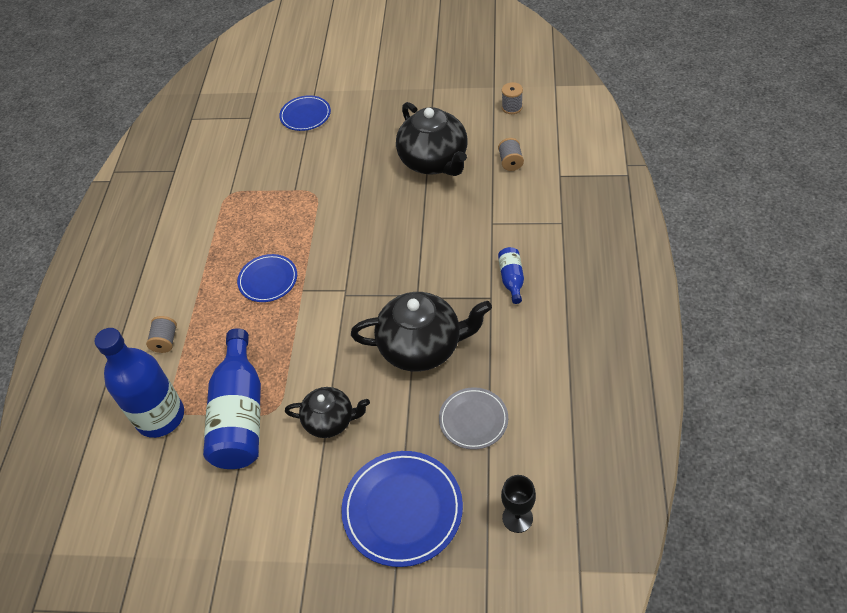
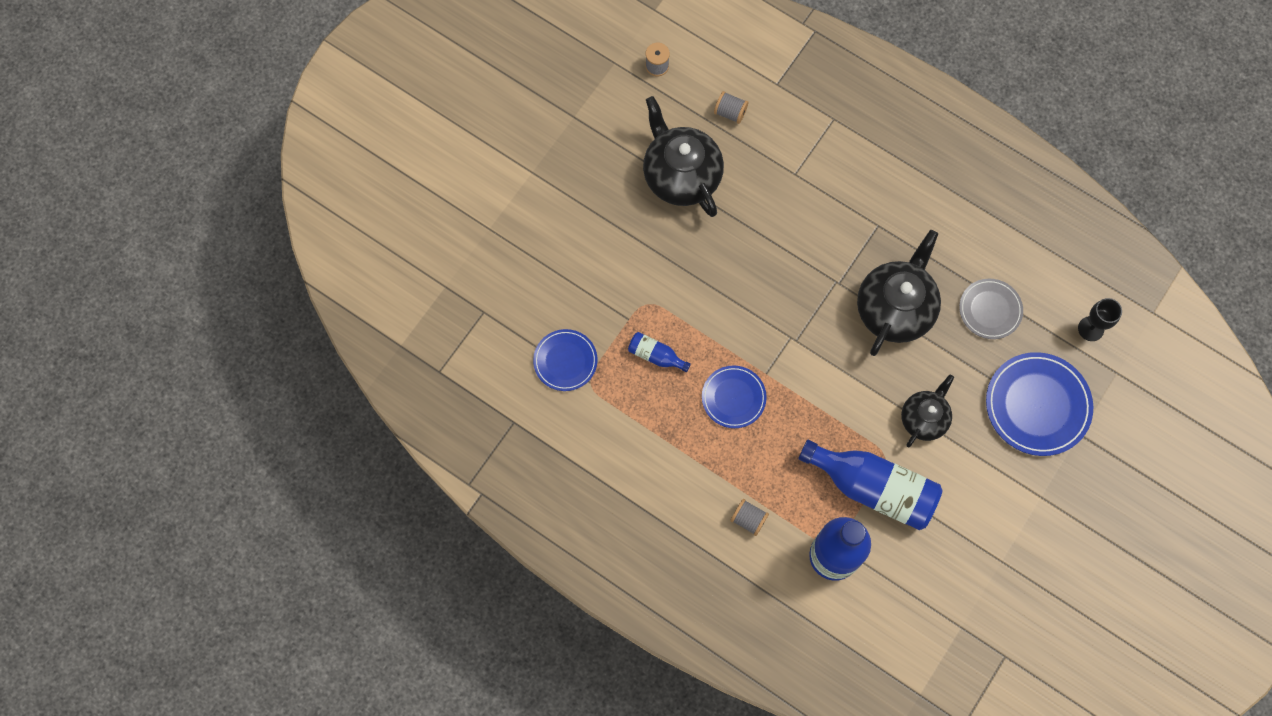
camera: 65 degrees left, 20 degrees up
blue plate [279,95,331,131] -> blue plate moved to [533,329,598,391]
black teapot [396,102,468,176] -> black teapot turned 120 degrees counterclockwise [643,96,724,217]
blue bottle [498,247,524,304] -> blue bottle moved to [628,332,691,372]

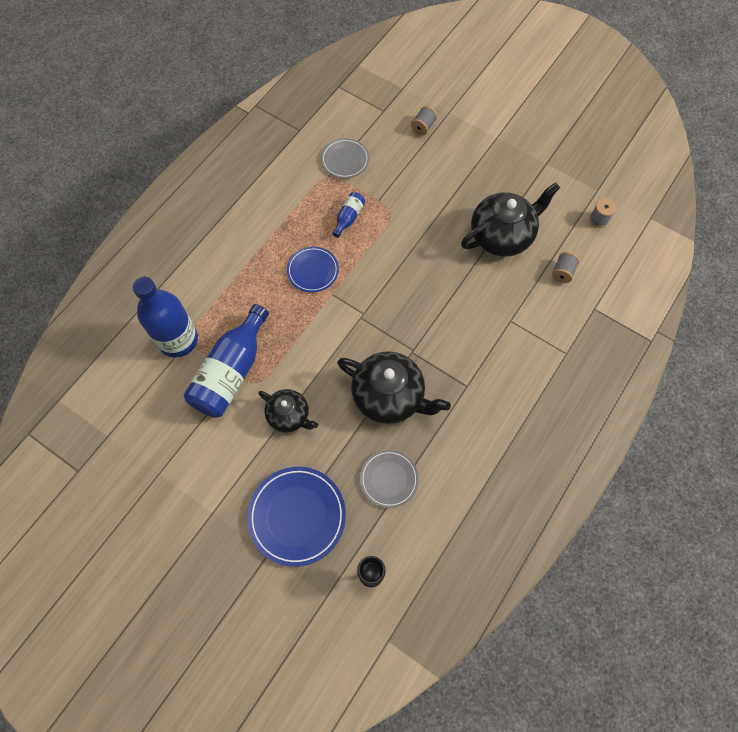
camera: 90 degrees right, 5 degrees down
blue plate [533,329,598,391] -> grey plate [321,138,369,178]
grey spool [730,499,769,536] -> grey spool moved to [411,106,437,135]

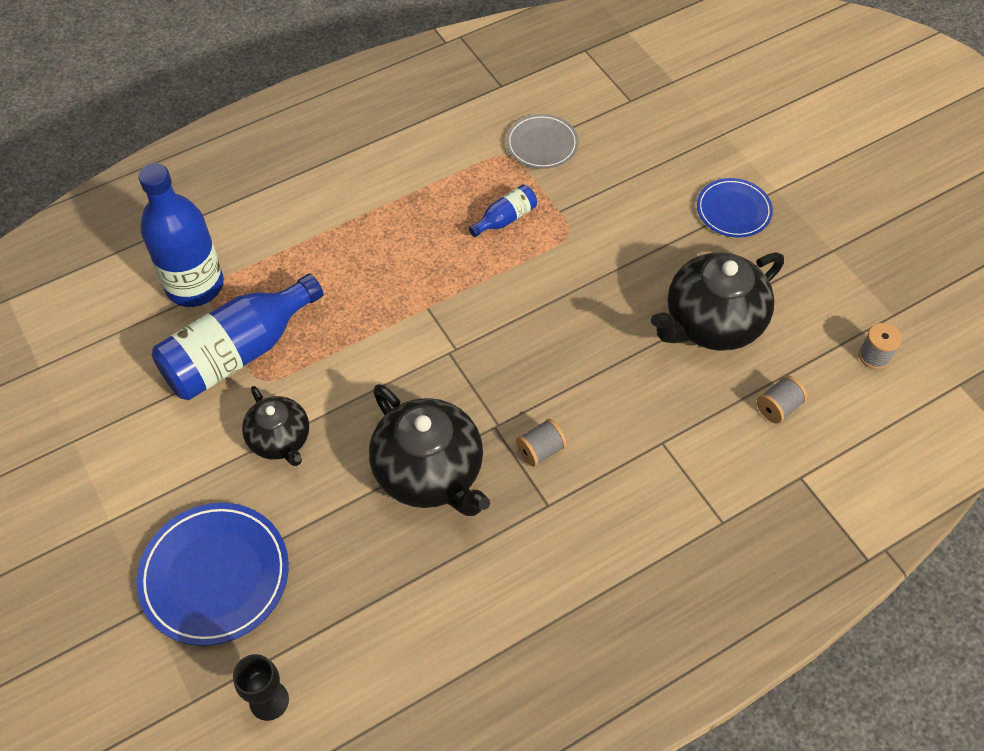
camera: 25 degrees right, 10 degrees down
blue plate [287,246,339,292] -> blue plate moved to [697,178,773,238]
grey plate [360,450,419,508] -> none
grey spool [411,106,437,135] -> grey spool moved to [516,419,567,467]
black teapot [461,182,560,257] -> black teapot turned 150 degrees clockwise [651,252,784,351]

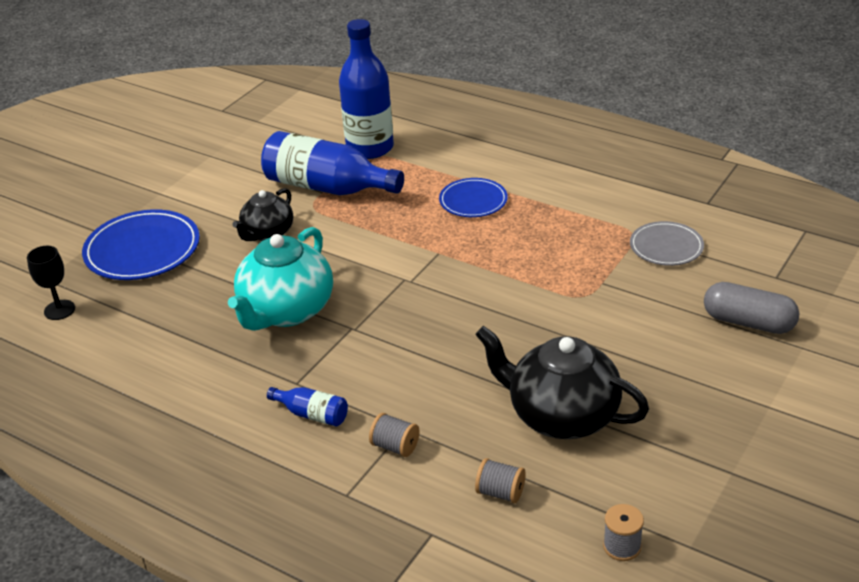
camera: 65 degrees right, 20 degrees down
black teapot [369,384,490,516] -> turquoise teapot [228,227,333,331]
blue bottle [469,185,537,237] -> blue bottle moved to [267,387,348,427]
grey spool [516,419,567,467] -> grey spool moved to [369,413,420,457]
blue plate [697,178,773,238] -> blue plate moved to [439,178,508,217]
none -> grey capsule [704,282,799,334]

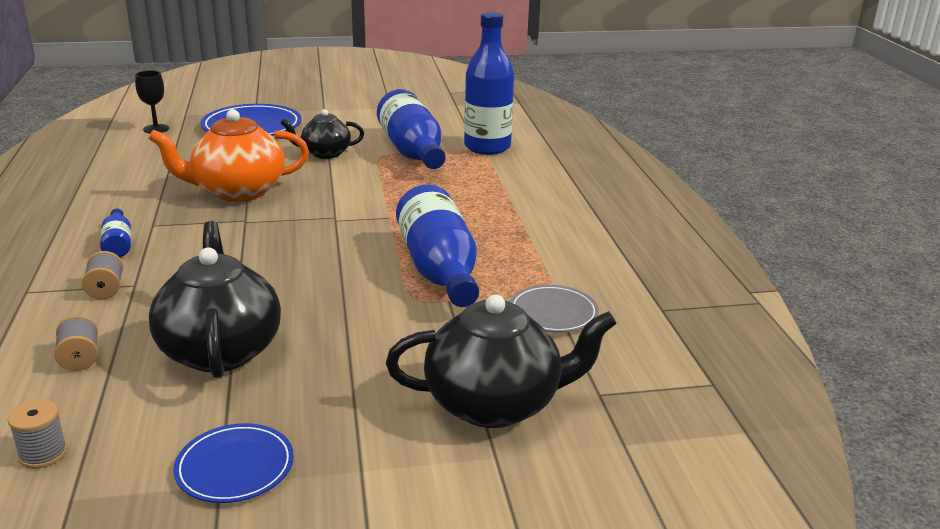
camera: 45 degrees right, 10 degrees down
turquoise teapot [228,227,333,331] -> orange teapot [148,109,309,202]
blue plate [439,178,508,217] -> blue plate moved to [174,423,294,503]
grey capsule [704,282,799,334] -> black teapot [386,294,617,428]
none -> blue bottle [396,185,479,307]

